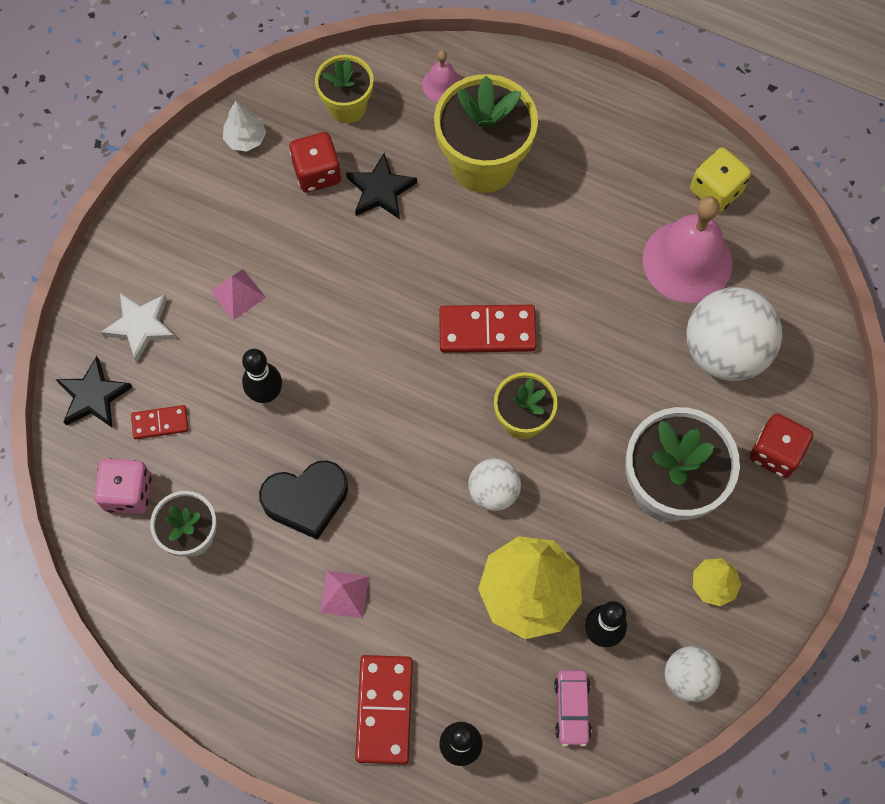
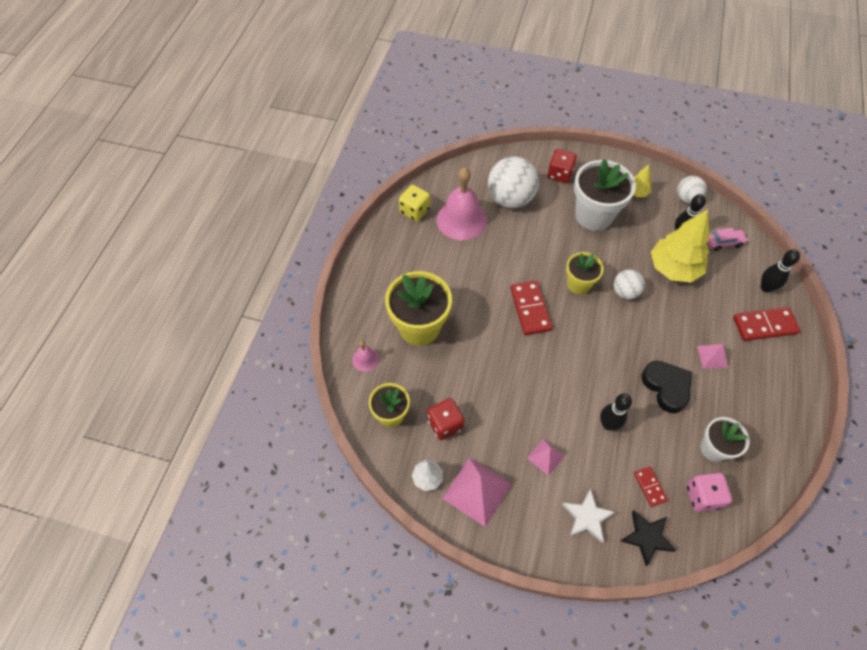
camera: 100 degrees left, 10 degrees down
black star [346,153,417,219] -> none
none -> pink pyramid [442,458,512,527]

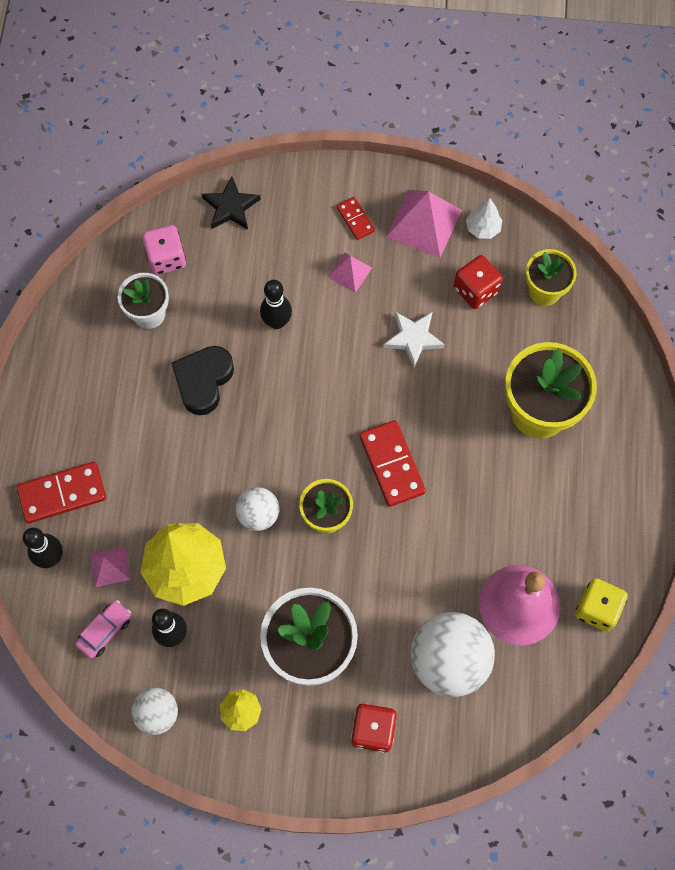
camera: 170 degrees right, 10 degrees up
pink bell [352,340,379,372] -> none
white star [562,489,615,543] -> white star moved to [383,312,445,368]
red domino [634,466,668,507] -> red domino moved to [337,197,375,240]
black heart [641,361,692,413] -> black heart turned 60 degrees clockwise [171,346,234,415]
pink pyramid [697,344,728,368] -> pink pyramid moved to [90,546,131,587]
pink car [708,228,748,251] -> pink car turned 150 degrees clockwise [75,600,131,659]

